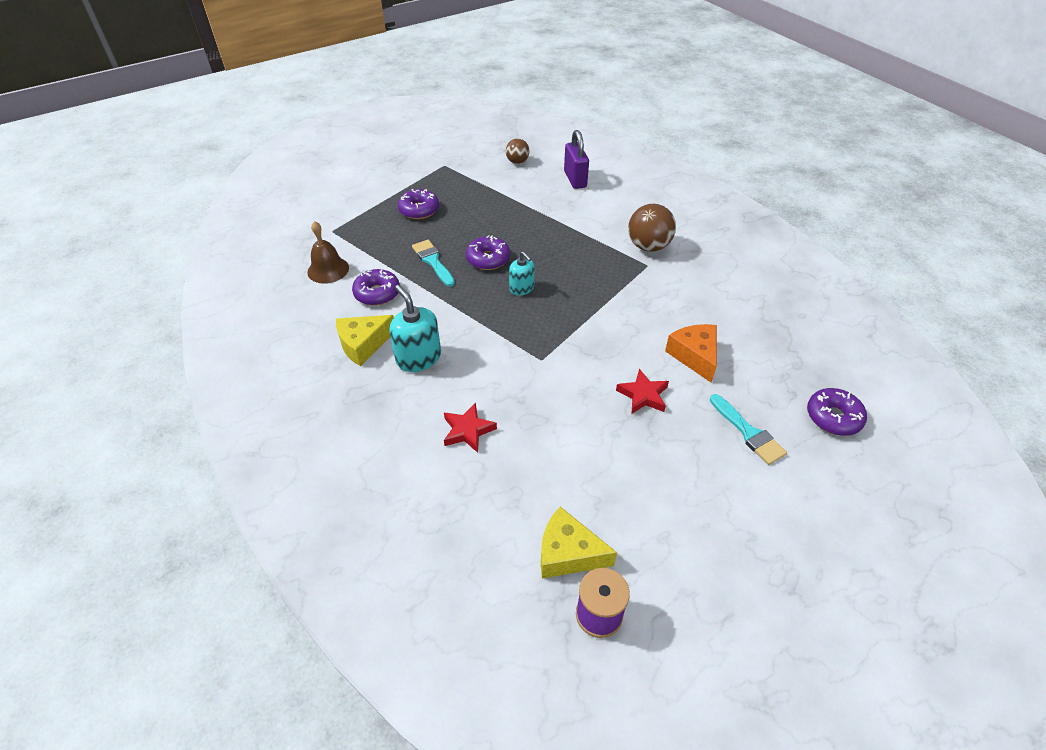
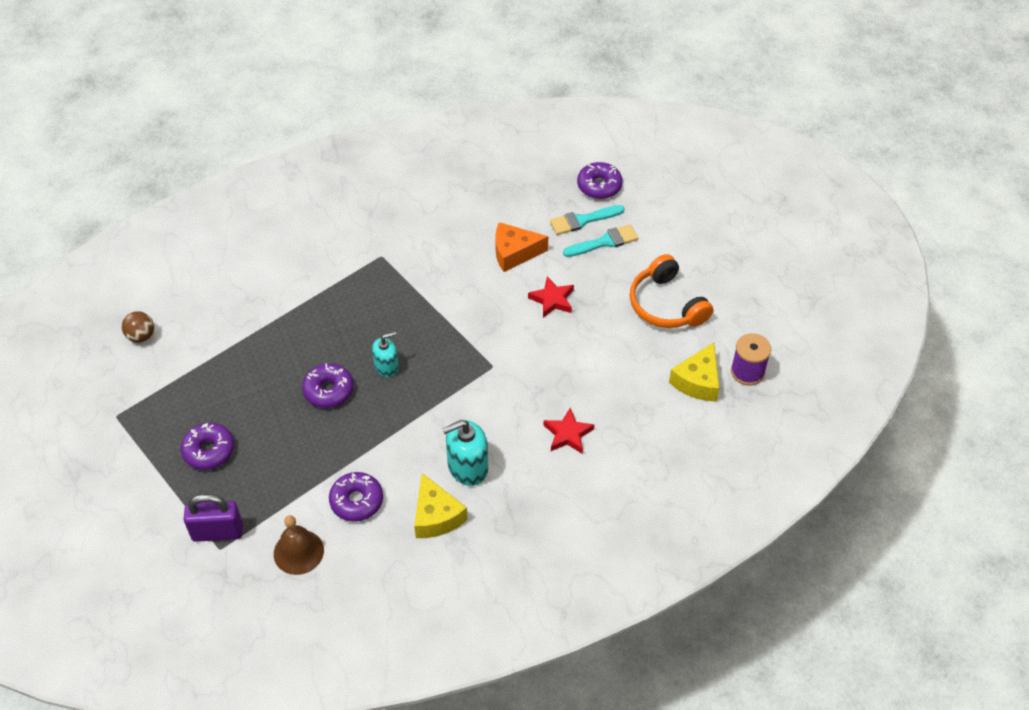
camera: 80 degrees left, 5 degrees up
turquoise brush [412,240,455,287] -> turquoise brush moved to [550,205,625,235]
purple padlock [564,130,589,189] -> purple padlock moved to [184,494,243,542]
brown ball [628,204,676,252] -> none
none -> orange headphones [630,254,713,328]

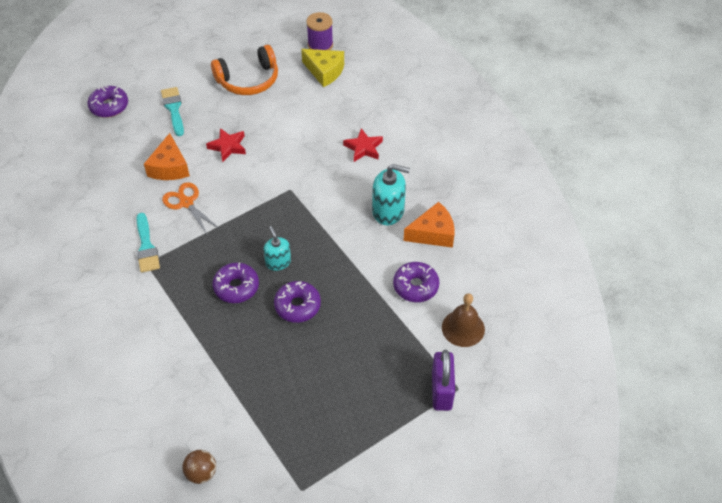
camera: 85 degrees left, 0 degrees up
purple donut [181,423,234,470] -> purple donut moved to [212,263,259,303]
yellow cheese [414,473,468,538] -> orange cheese [404,202,455,248]
turquoise soap dispenser [442,420,488,486] -> turquoise soap dispenser turned 60 degrees counterclockwise [372,164,410,225]
turquoise brush [550,205,625,235] -> turquoise brush moved to [137,213,160,273]
none -> orange scissors [162,182,220,236]

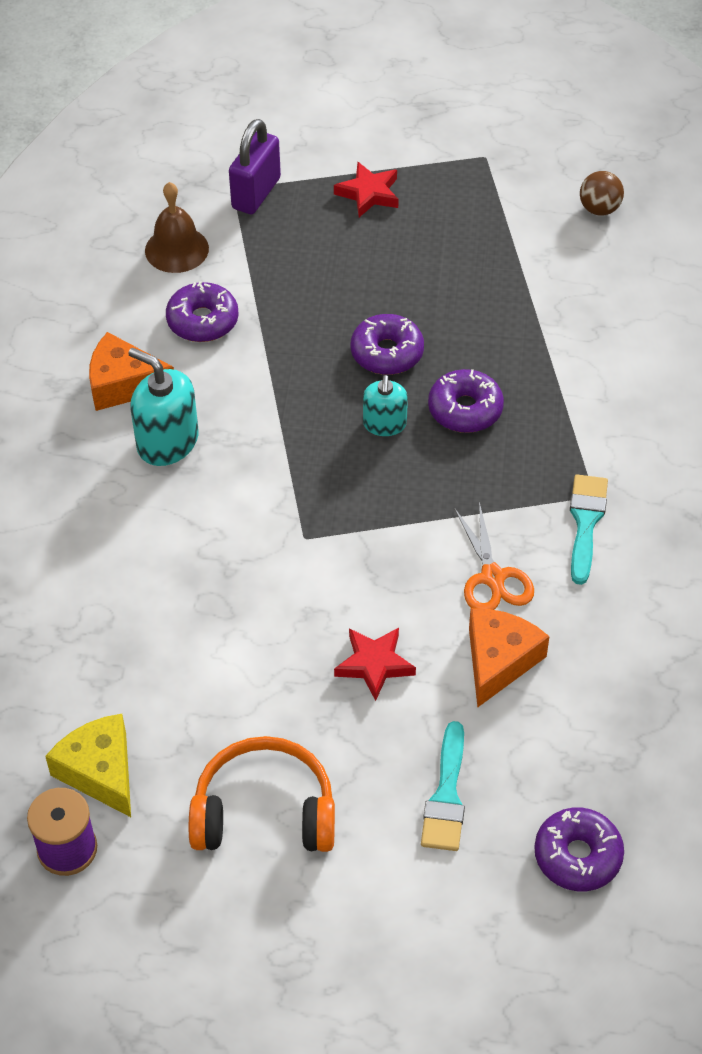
camera: 155 degrees left, 0 degrees up
red star [343,128,383,162] -> red star moved to [334,162,398,217]

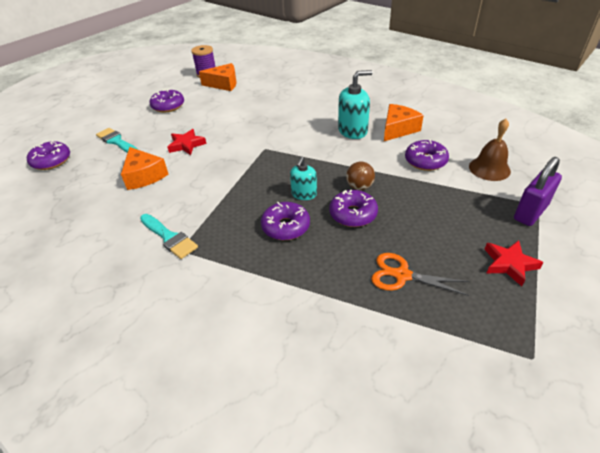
camera: 125 degrees right, 10 degrees down
yellow cheese [45,714,131,817] -> orange cheese [199,63,237,91]
orange headphones [189,736,335,852] -> purple donut [149,89,184,112]
purple padlock [229,119,281,214] -> purple padlock turned 75 degrees clockwise [514,157,562,226]
turquoise soap dispenser [363,375,408,436] -> turquoise soap dispenser turned 105 degrees counterclockwise [290,157,317,200]
orange scissors [454,502,534,610] -> orange scissors moved to [371,253,470,296]
brown ball [580,171,624,215] -> brown ball moved to [346,162,375,190]

